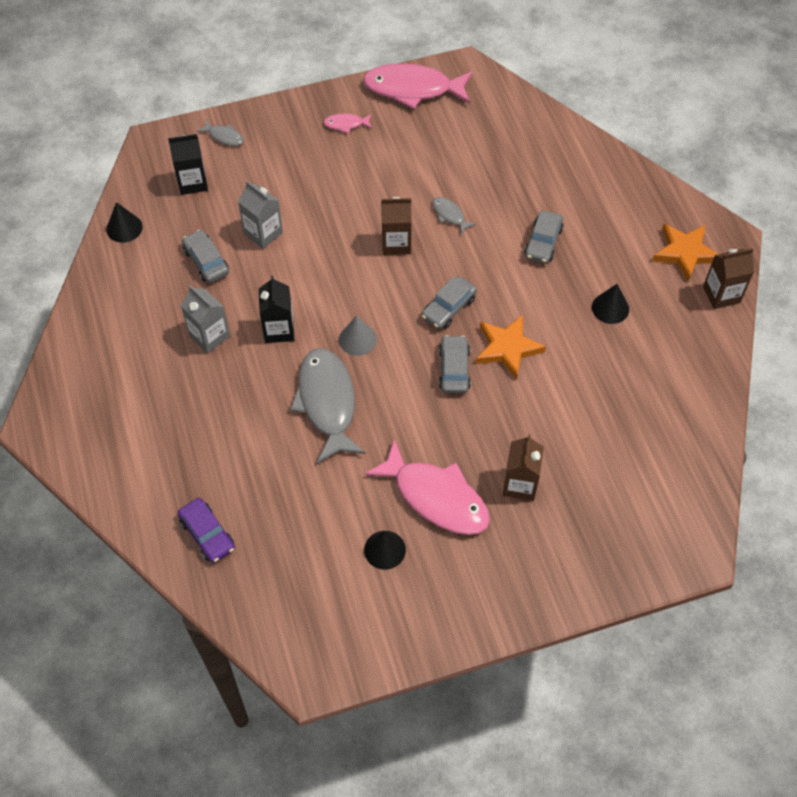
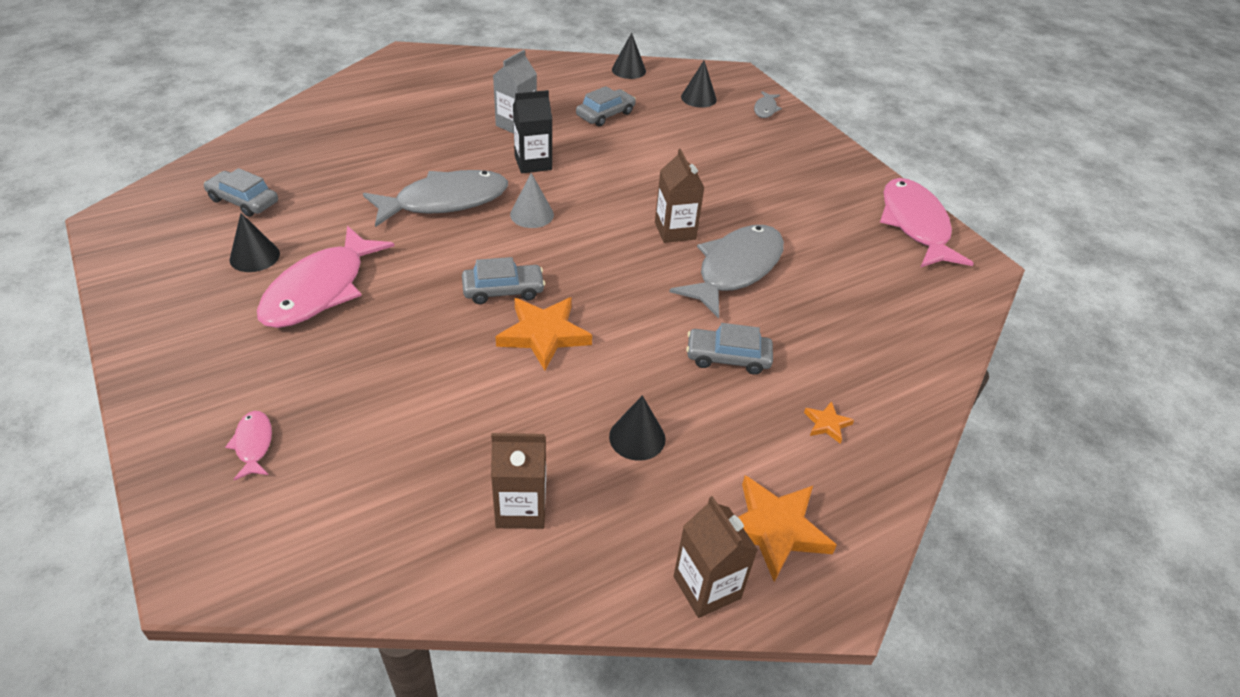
camera: 75 degrees right, 15 degrees down
black carton [168,134,208,195] -> black cone [681,61,717,108]
purple car [178,498,235,563] -> none
grey carton [238,181,283,249] -> none
pink fish [323,113,372,133] -> pink fish moved to [225,411,272,480]
grey car [421,276,477,329] -> grey car moved to [204,168,278,217]
grey fish [432,197,476,234] -> grey fish [669,225,784,318], size x2.27
brown carton [503,434,544,501] -> brown carton moved to [491,433,546,529]
none -> orange star [804,401,854,443]

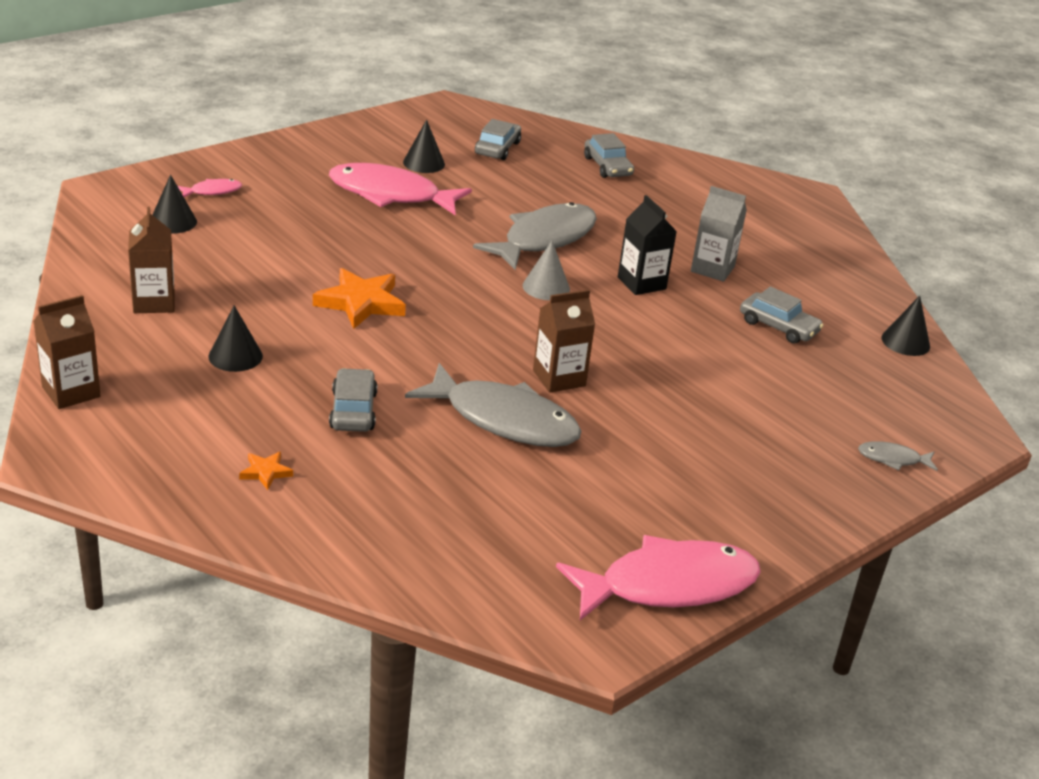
camera: 80 degrees right, 10 degrees down
grey fish [363,170,508,227] -> grey fish turned 105 degrees counterclockwise [473,202,597,270]
grey car [462,257,545,304] -> grey car moved to [584,133,634,178]
black cone [681,61,717,108] -> black cone moved to [152,175,197,234]
orange star [738,475,837,582] -> none

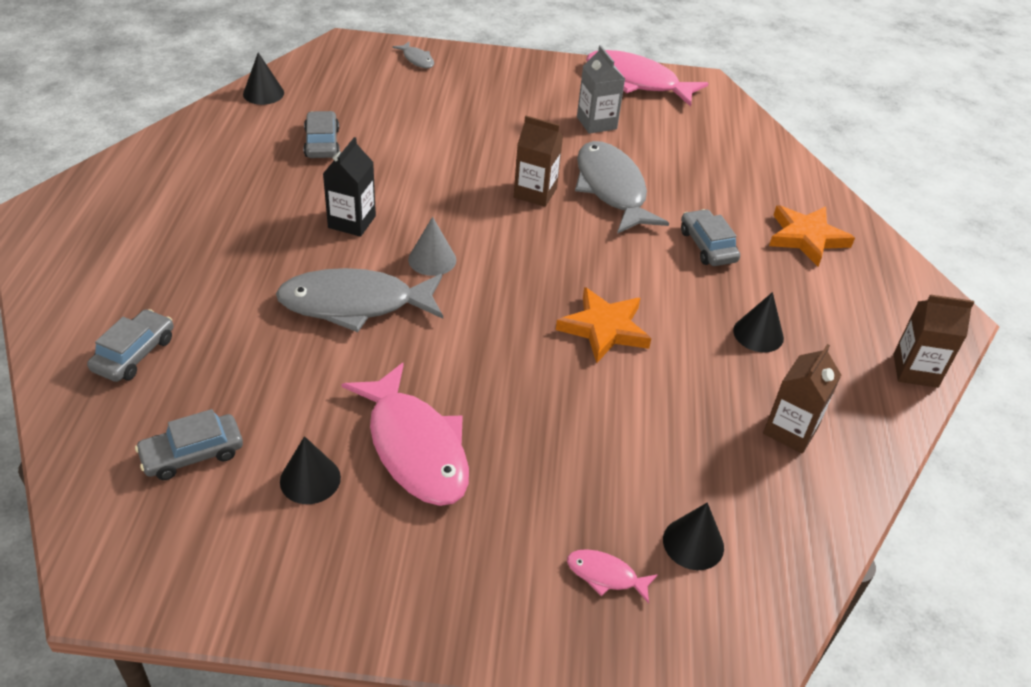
camera: 135 degrees left, 10 degrees up
orange star [239,452,293,490] -> orange star [769,205,855,266], size x2.07
grey car [329,368,377,432] -> grey car turned 120 degrees clockwise [681,209,740,266]
grey carton [691,186,747,282] -> grey carton moved to [577,45,625,134]

